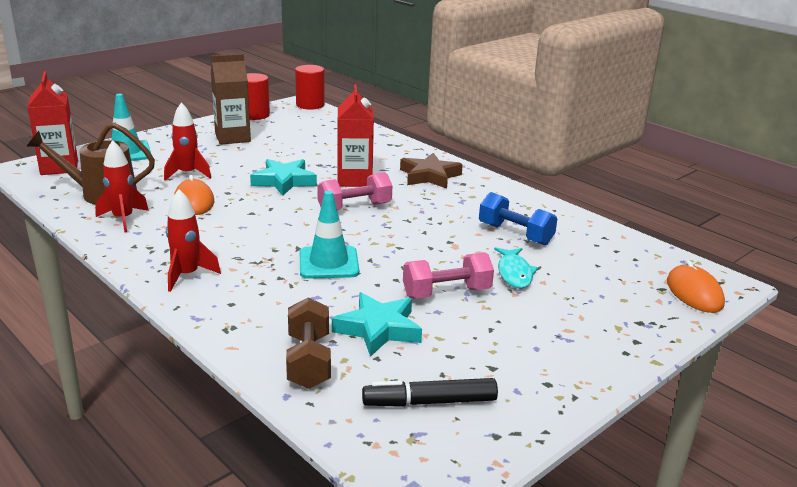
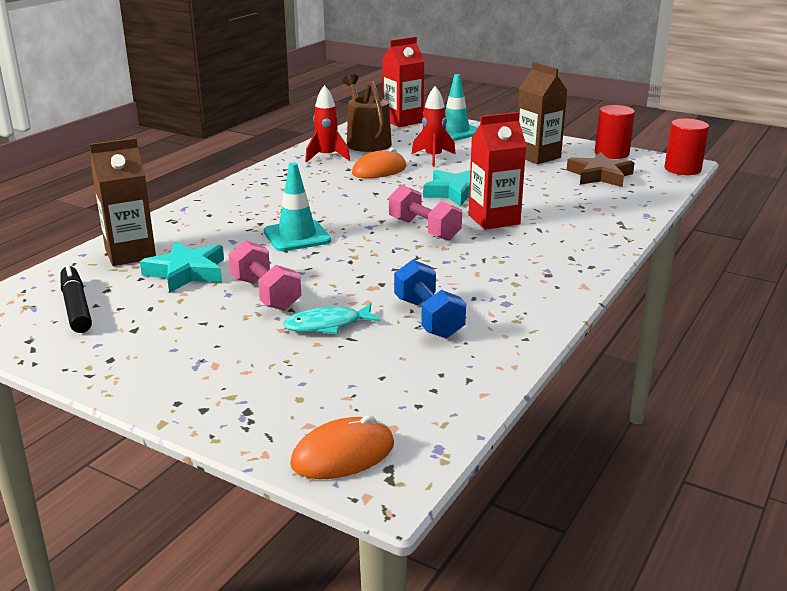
camera: 75 degrees right, 0 degrees up
red rocket [166,189,221,292] -> none
brown dumbbell [286,297,331,389] -> brown carton [89,138,156,266]
brown star [400,153,463,189] -> brown star moved to [567,152,635,187]
blue dumbbell [479,192,558,245] -> blue dumbbell turned 45 degrees counterclockwise [394,260,466,338]

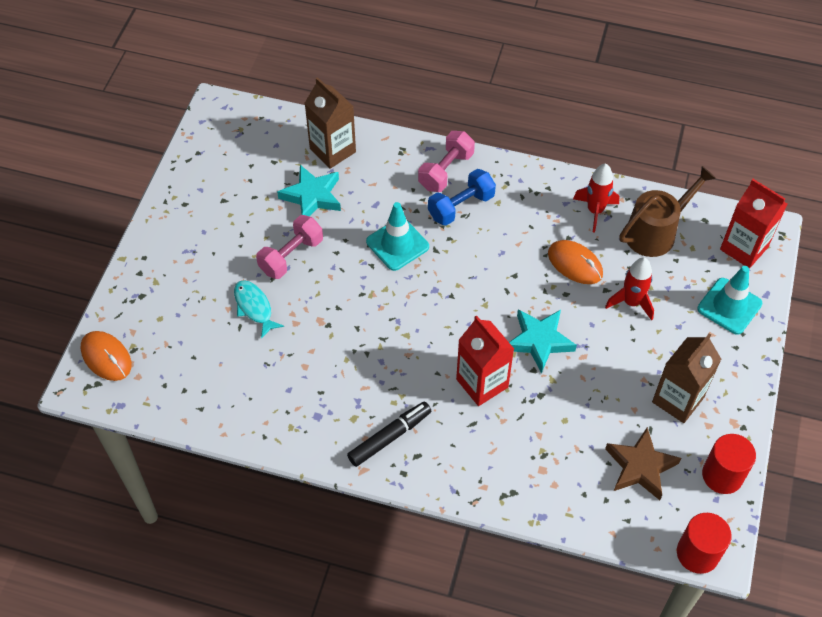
camera: 75 degrees right, 30 degrees up
black marker [60,264,92,333] -> black marker moved to [347,402,431,467]
pink dumbbell [389,185,462,241] -> pink dumbbell moved to [418,131,475,192]
blue dumbbell [394,260,466,338] -> blue dumbbell moved to [428,169,496,226]

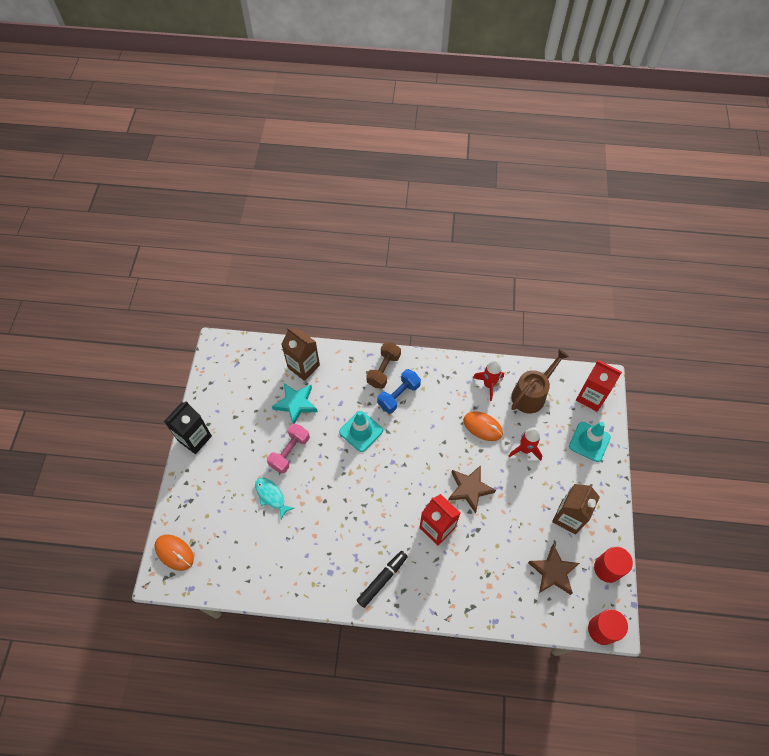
camera: 10 degrees left, 5 degrees up
pink dumbbell [418,131,475,192] -> brown dumbbell [366,342,401,389]
turquoise star [509,310,577,374] -> brown star [448,465,496,513]
none -> black carton [164,401,212,454]

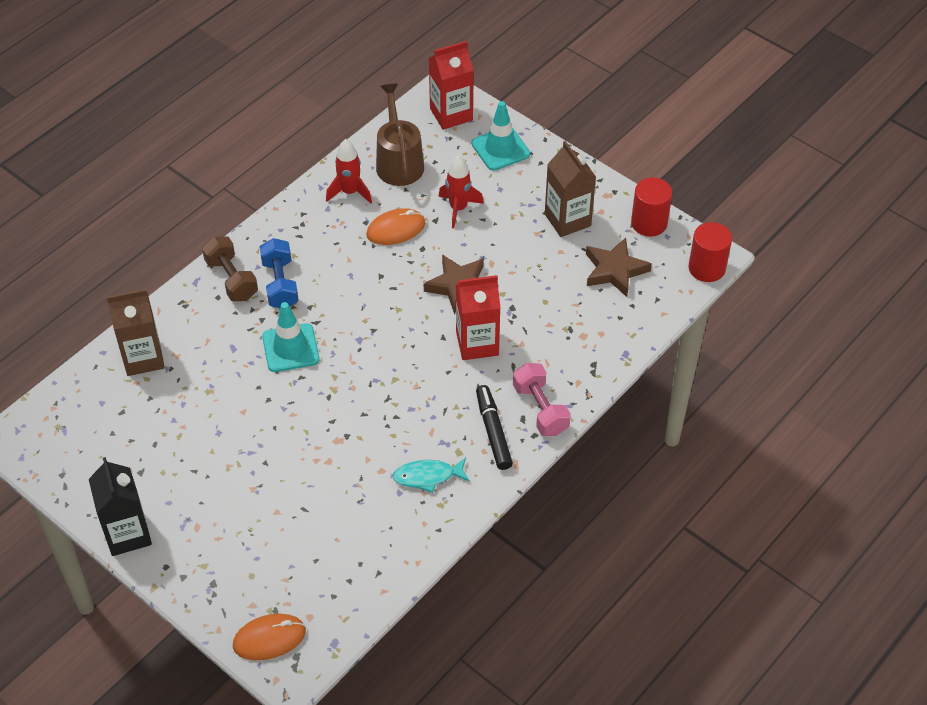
camera: 55 degrees left, 10 degrees down
turquoise fish [255,478,294,519] -> turquoise fish moved to [392,458,470,493]
pink dumbbell [267,423,310,474] -> pink dumbbell moved to [513,363,571,436]
turquoise star [272,383,318,424] -> none

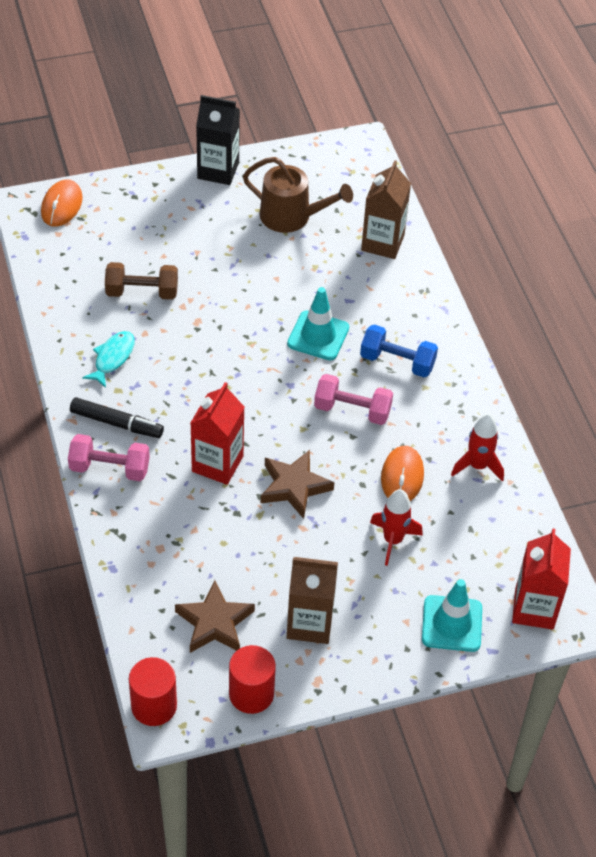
camera: 120 degrees right, 0 degrees up
brown dumbbell [202,236,258,301] -> brown dumbbell moved to [105,262,178,300]
brown watering can [376,84,424,186] -> brown watering can moved to [243,157,353,233]
none -> pink dumbbell [314,374,393,425]

